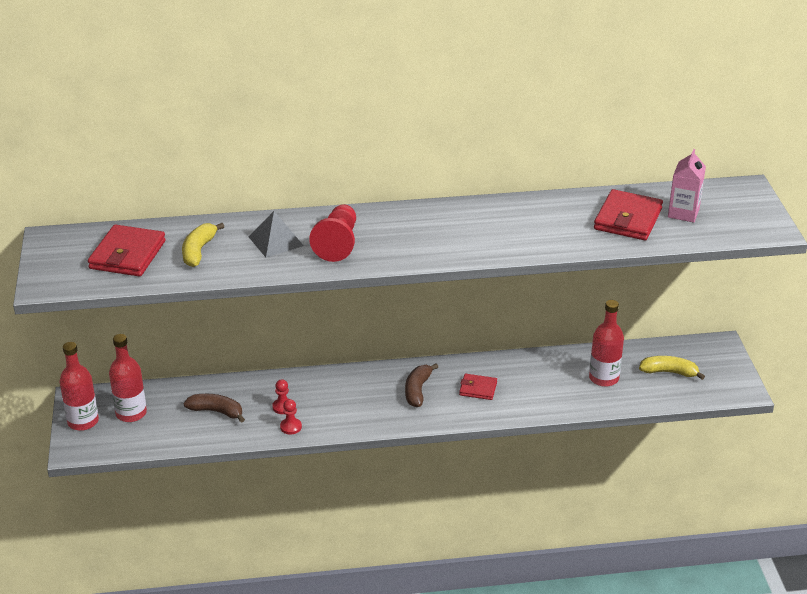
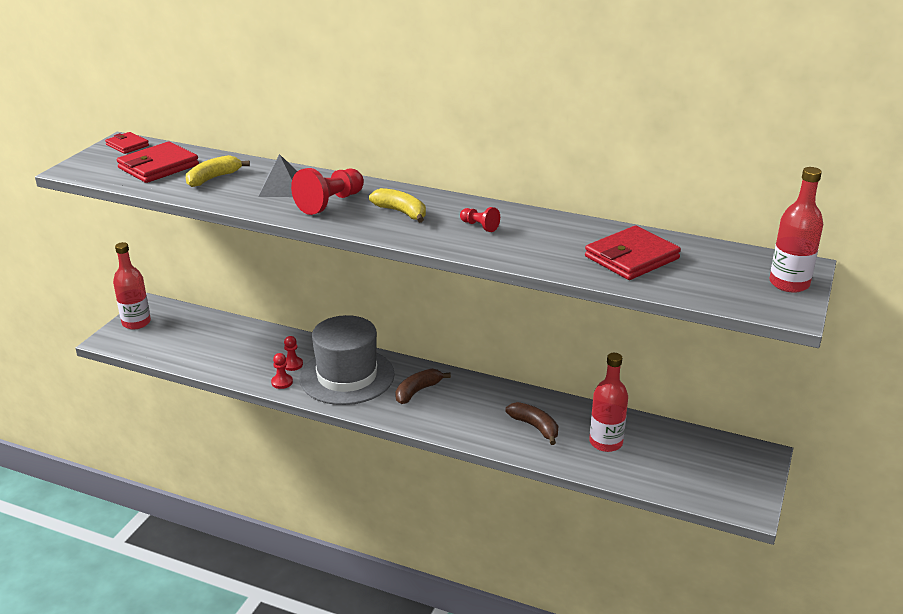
camera: 30 degrees right, 5 degrees down
red bottle [109,334,147,422] -> red bottle moved to [769,167,823,293]
brown banana [184,394,245,423] -> brown banana moved to [506,402,558,445]
red wallet [459,374,497,400] -> red wallet moved to [105,132,149,154]
yellow banana [639,356,705,380] -> yellow banana moved to [369,188,426,223]
pink carton [668,149,706,223] -> none
none -> grey hat [299,315,395,405]
none -> red pawn [460,207,500,232]

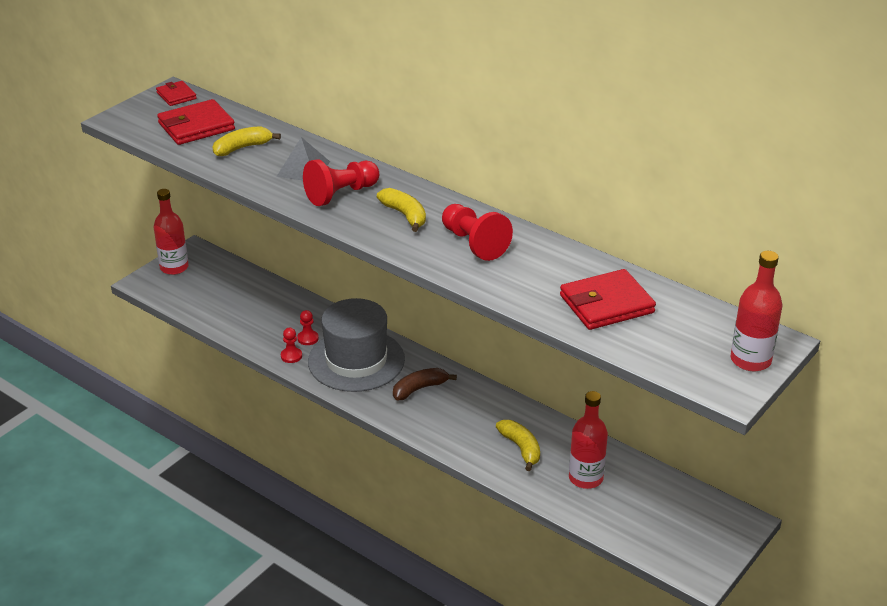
camera: 15 degrees right, 5 degrees up
red pawn [460,207,500,232] -> red pawn [442,204,513,261], size x1.91
brown banana [506,402,558,445] -> yellow banana [496,420,540,471]

